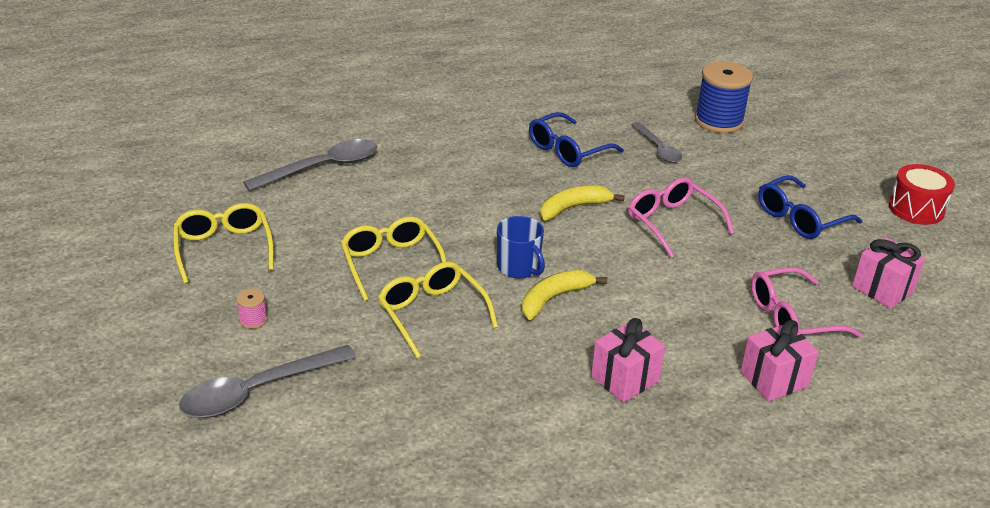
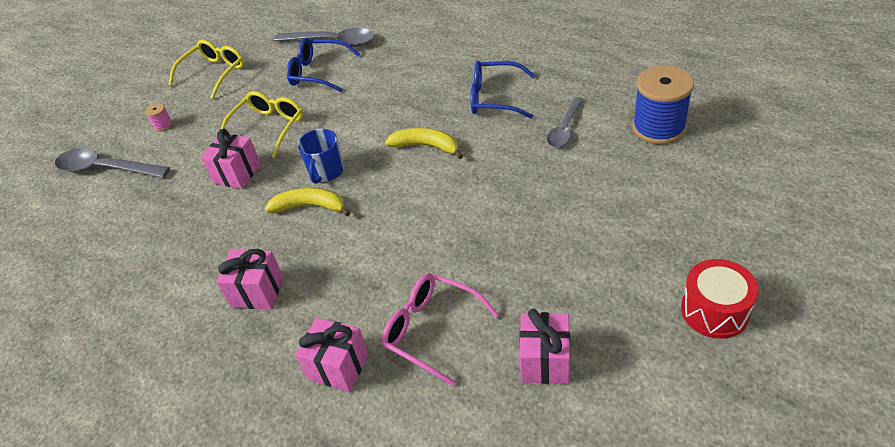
camera: 55 degrees right, 10 degrees up
yellow glasses [378,262,498,358] -> pink gift [201,129,261,189]
pink glasses [628,177,734,258] -> none
blue glasses [758,175,862,239] -> blue glasses moved to [287,38,360,92]

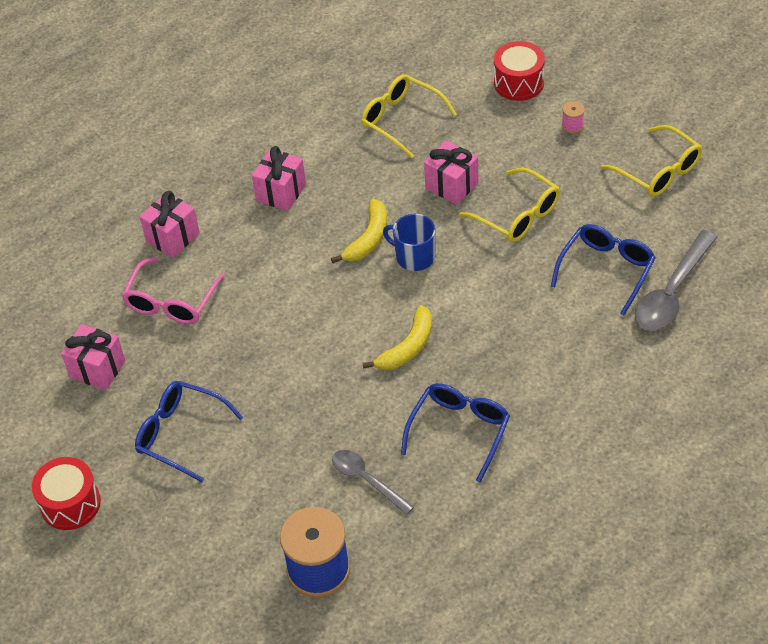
camera: 105 degrees right, 5 degrees up
grey spoon [55,148,170,178] -> red drum [494,41,545,101]
pink glasses [382,273,498,386] -> pink glasses turned 150 degrees clockwise [122,258,225,324]
none -> blue glasses [135,381,243,482]
none -> yellow glasses [361,74,457,158]

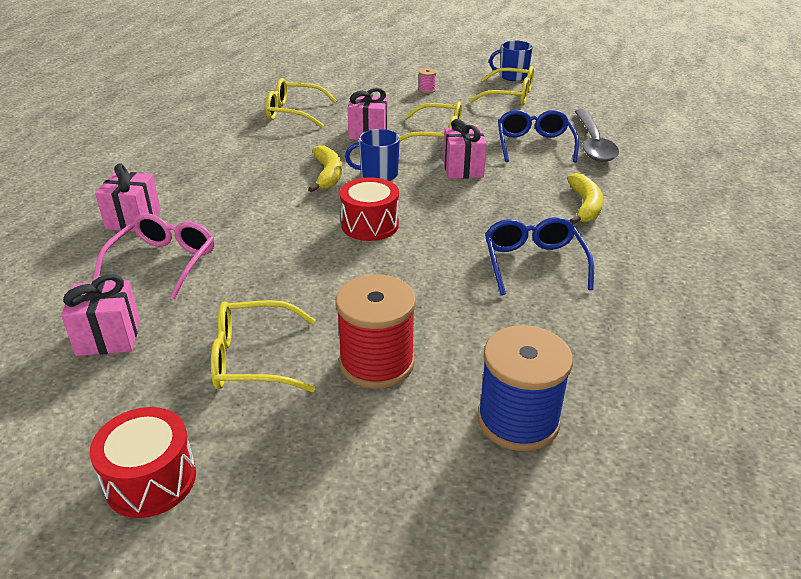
camera: 35 degrees left, 15 degrees down
pink glasses [122,258,225,324] -> pink glasses turned 150 degrees counterclockwise [93,213,214,299]
blue glasses [135,381,243,482] -> yellow glasses [211,300,316,392]
pink gift [252,146,306,211] -> pink gift moved to [443,119,487,179]
grey spoon [332,450,414,515] -> none
yellow banana [362,305,432,370] -> yellow banana moved to [567,173,603,224]
red drum [494,41,545,101] -> red drum moved to [340,177,399,241]
none -> red spool [336,274,416,389]
none -> blue mug [489,41,533,81]

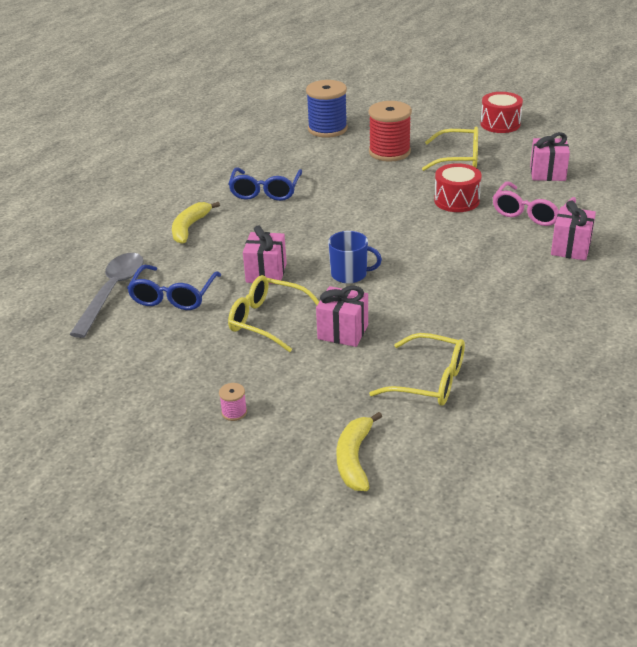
camera: 165 degrees left, 0 degrees up
yellow banana [308,145,342,192] -> yellow banana moved to [337,412,382,491]
red drum [340,177,399,241] -> red drum moved to [434,163,482,212]
yellow glasses [469,66,534,105] -> none
blue mug [489,41,533,81] -> none

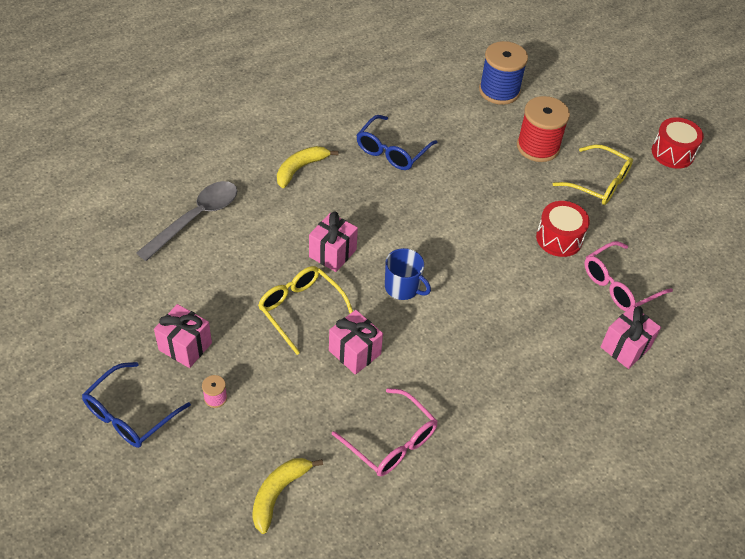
camera: 20 degrees right, 15 degrees up
blue glasses [127,265,221,310] -> blue glasses moved to [82,362,191,448]
yellow glasses [369,333,465,405] -> pink glasses [332,388,438,476]
pink gift [530,132,570,181] -> pink gift moved to [154,304,212,368]

